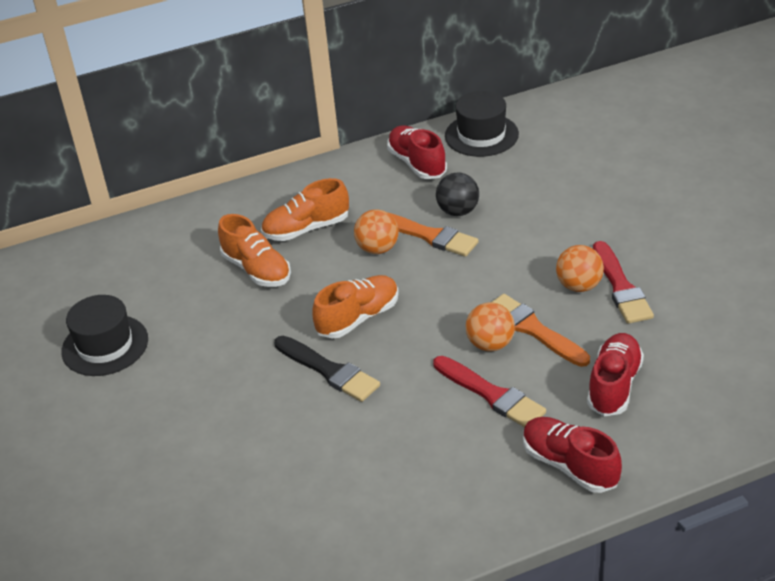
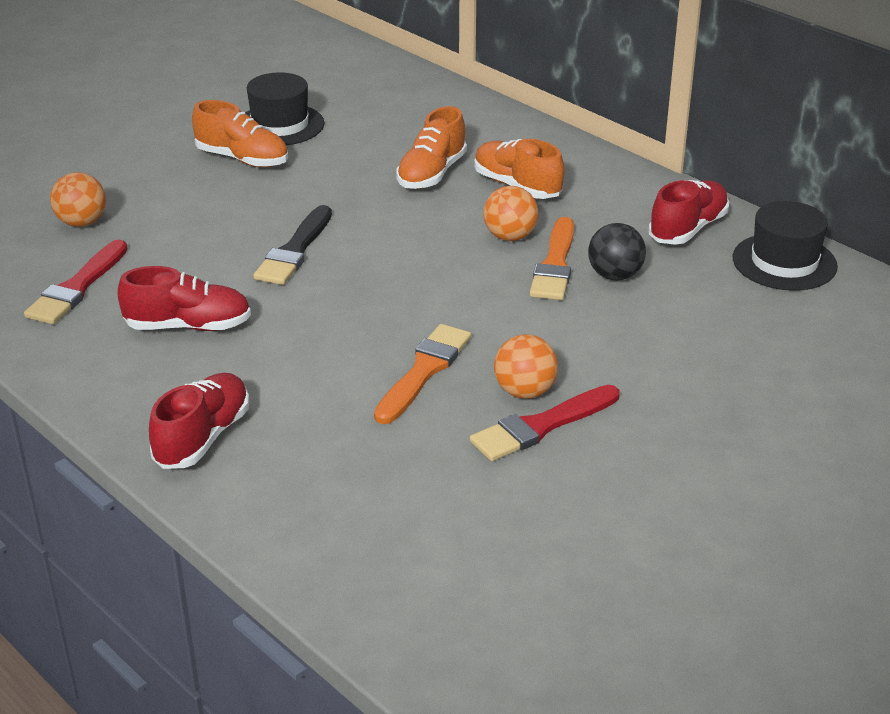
camera: 65 degrees right, 5 degrees down
orange shoe [312,275,399,339] -> orange shoe moved to [192,100,288,168]
red brush [433,356,546,428] -> red brush moved to [24,240,128,324]
orange ball [465,302,515,352] -> orange ball moved to [50,172,106,227]
red shoe [587,333,644,417] -> red shoe moved to [117,266,251,331]

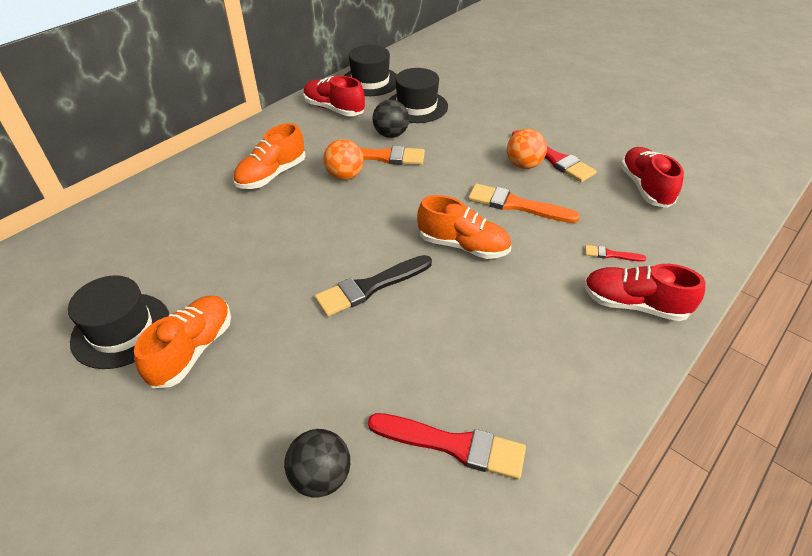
camera: 95 degrees left, 10 degrees up
orange ball [50,172,106,227] -> black ball [284,429,350,497]
red shoe [117,266,251,331] -> red shoe moved to [620,147,684,208]
black brush [253,205,332,285] -> black brush turned 135 degrees clockwise [315,255,432,316]
orange shoe [396,106,467,189] -> orange shoe moved to [417,195,511,259]
none -> black hat [388,68,448,123]
none -> red brush [585,245,646,262]

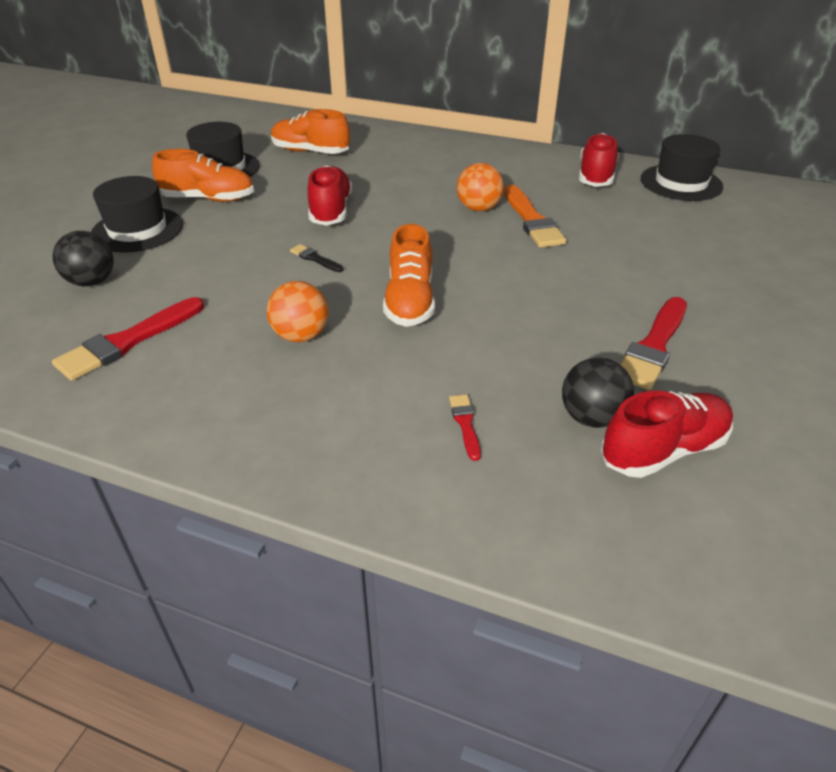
camera: 70 degrees right, 5 degrees down
orange shoe [233,123,305,189] -> orange shoe moved to [271,109,350,154]
black brush [315,255,432,316] -> black brush [290,244,344,272], size x0.49
red brush [368,413,526,480] -> red brush turned 45 degrees clockwise [52,297,204,381]
black ball [372,100,409,138] -> black ball moved to [562,357,634,428]
black hat [388,68,448,123] -> black hat moved to [91,176,183,253]
orange brush [468,184,580,223] -> none
orange ball [507,129,547,169] -> orange ball moved to [267,281,328,342]
red shoe [584,264,705,321] -> red shoe moved to [308,165,352,226]

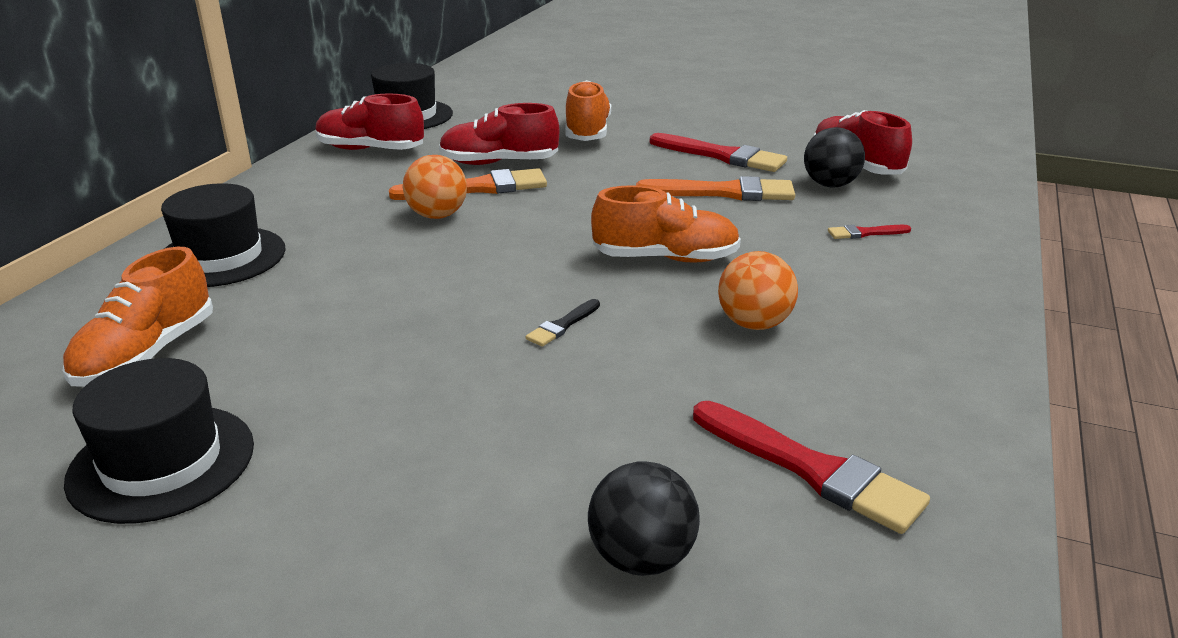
camera: 90 degrees left, 10 degrees down
black hat [91,176,183,253] -> black hat moved to [161,183,286,287]
orange shoe [152,149,254,202] -> orange shoe moved to [565,80,611,141]
red shoe [308,165,352,226] -> red shoe moved to [439,103,560,165]
none -> orange brush [636,176,795,201]

